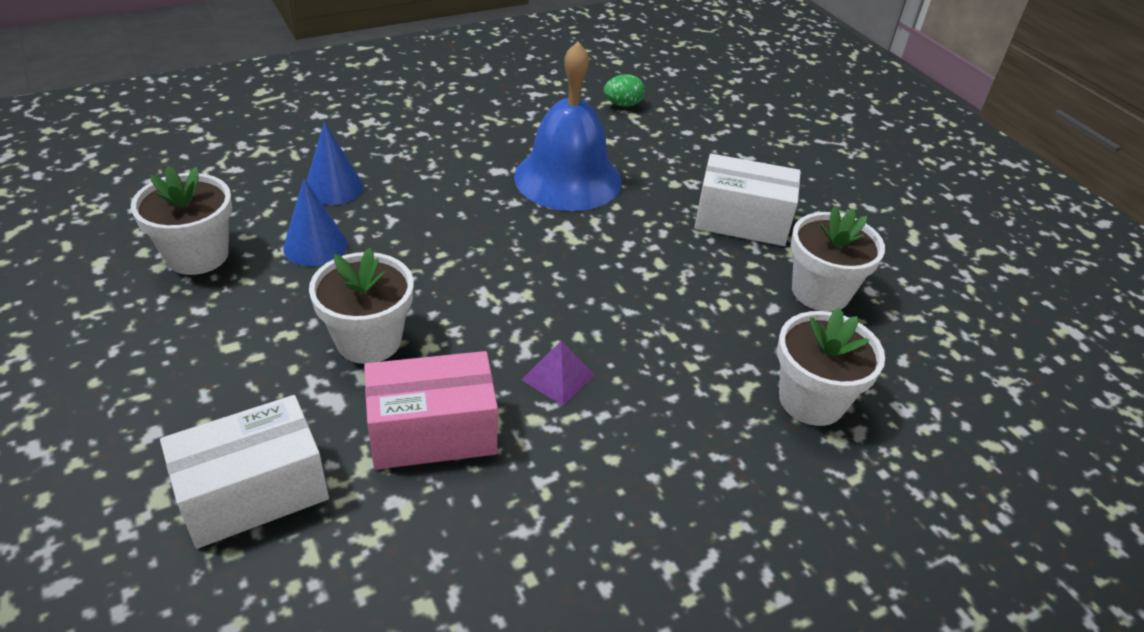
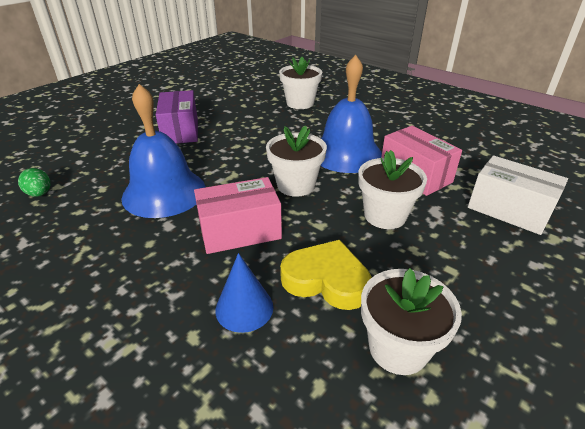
camera: 110 degrees left, 5 degrees down
blue cone [283,178,348,266] -> yellow heart [280,240,372,310]
purple pyramid [521,341,595,406] -> blue bell [321,55,382,173]
white box [694,154,801,246] -> purple box [156,90,198,143]
white flower pot [791,206,885,312] -> white flower pot moved to [266,126,327,197]
none -> pink box [194,177,282,254]

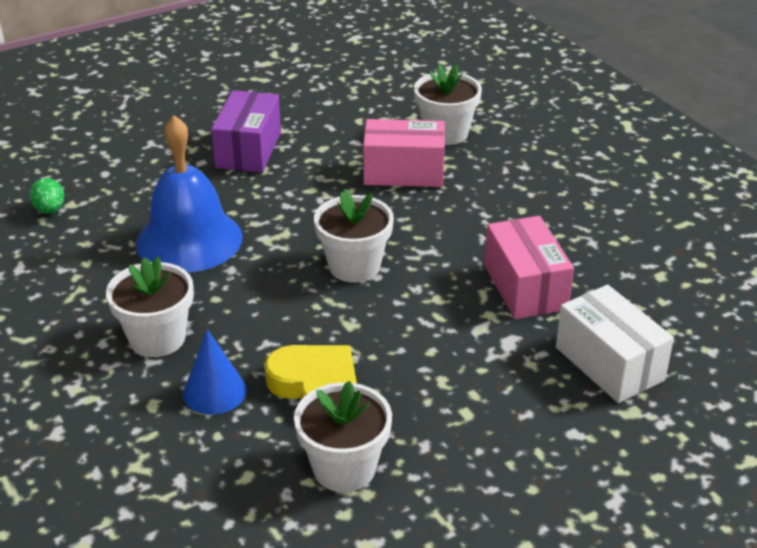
camera: 20 degrees right, 0 degrees up
pink box [194,177,282,254] -> pink box moved to [363,119,445,187]
blue bell [321,55,382,173] -> none
white flower pot [358,150,427,229] -> white flower pot moved to [106,256,194,357]

